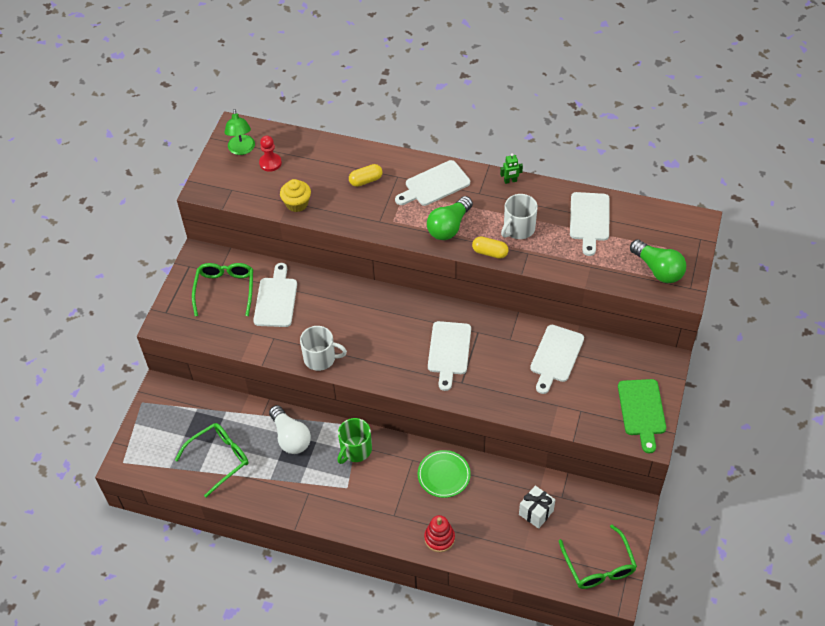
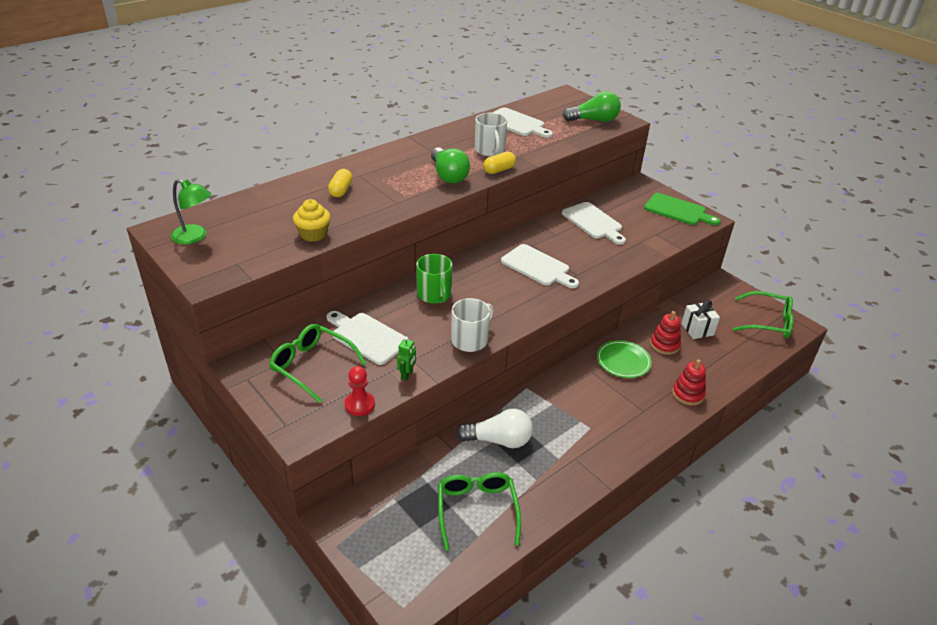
camera: 60 degrees left, 15 degrees down
red pawn [259,136,282,172] -> red pawn moved to [344,366,375,416]
green mug [337,418,372,464] -> green mug moved to [416,254,452,303]
white cutting board [395,160,470,206] -> none
green robot [500,153,523,184] -> green robot moved to [397,337,416,381]
none -> red stacking toy [650,311,681,355]

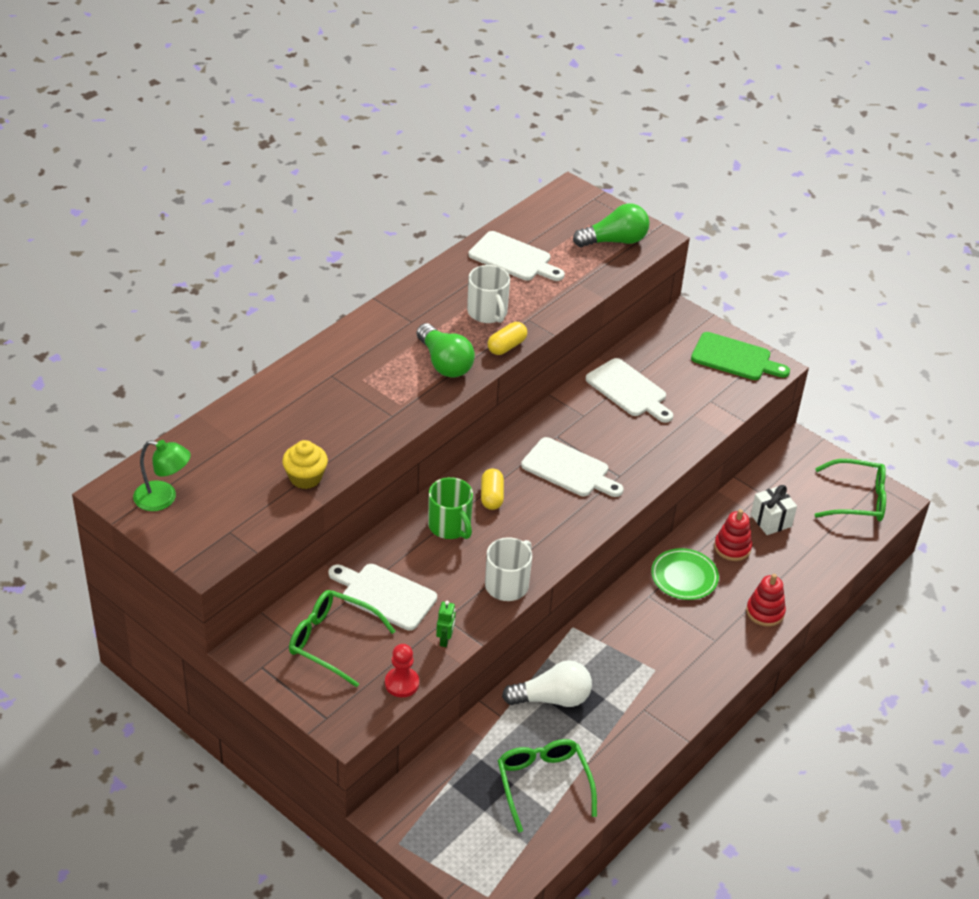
camera: 10 degrees left, 5 degrees up
yellow capsule [328,169,353,197] -> yellow capsule moved to [481,469,504,510]

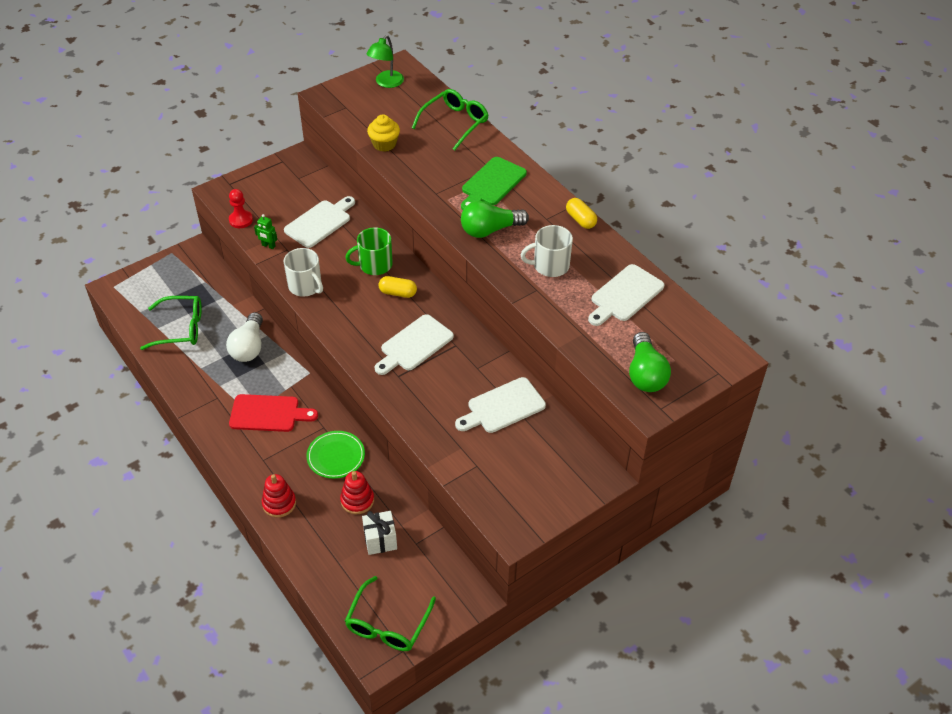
camera: 105 degrees right, 5 degrees up
green glasses [289,590,395,687] -> green glasses moved to [412,89,488,151]
yellow capsule [488,322,527,355] -> yellow capsule moved to [566,198,597,229]
green cutting board [691,332,790,380] -> green cutting board moved to [461,157,527,210]
none -> red cutting board [229,394,318,432]

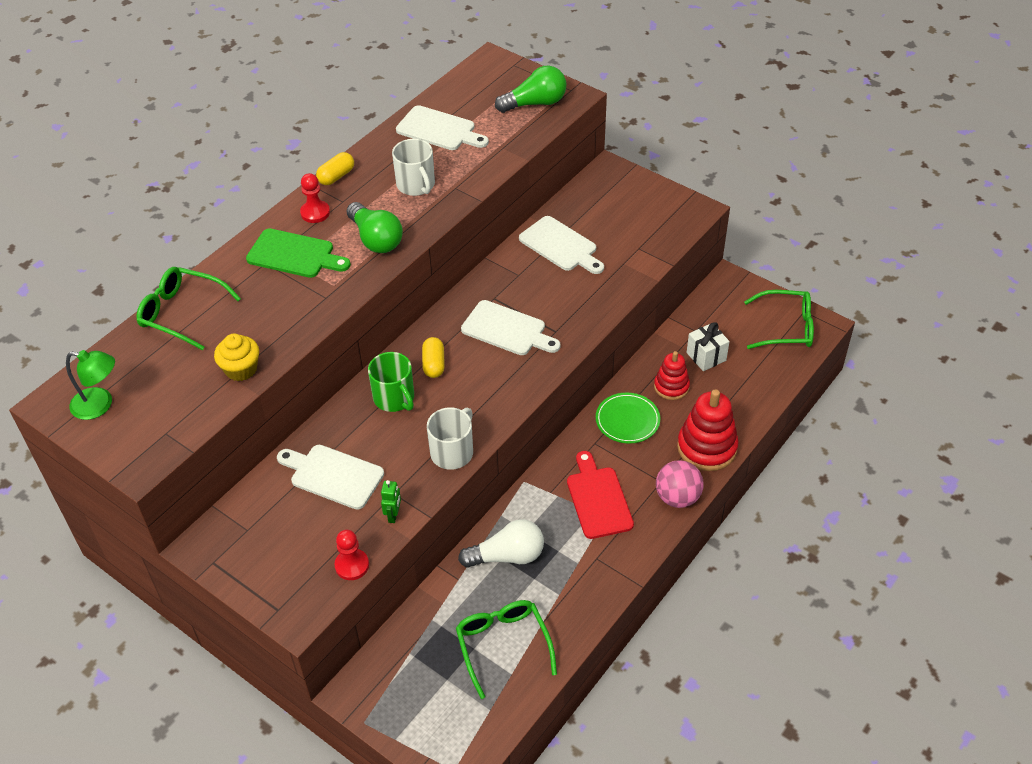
camera: 105 degrees left, 0 degrees up
red stacking toy [262,474,296,518] -> red stacking toy [677,389,739,471], size x1.62
none -> red pawn [300,173,330,223]
none -> pink ball [656,460,704,508]

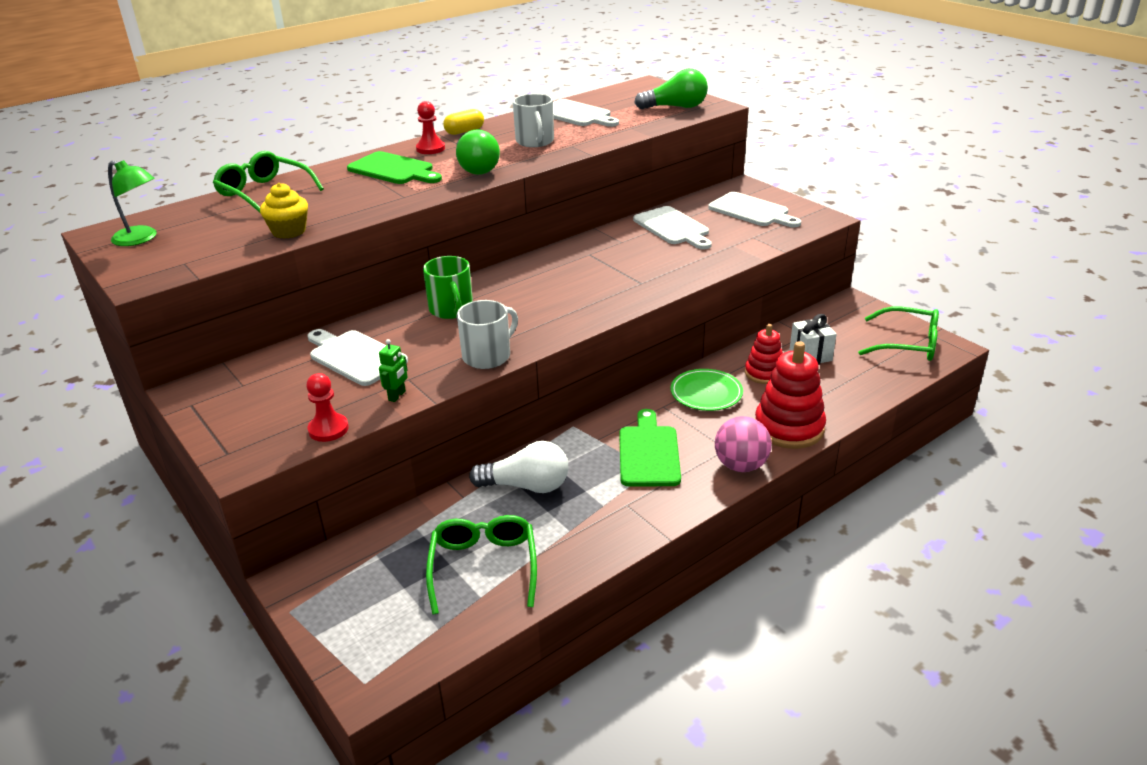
camera: 15 degrees right, 15 degrees down
yellow capsule [422,337,445,378] -> none
white cutting board [461,300,561,355] -> white cutting board moved to [708,192,801,228]
red cutting board [567,451,634,539] -> green cutting board [619,409,681,487]

